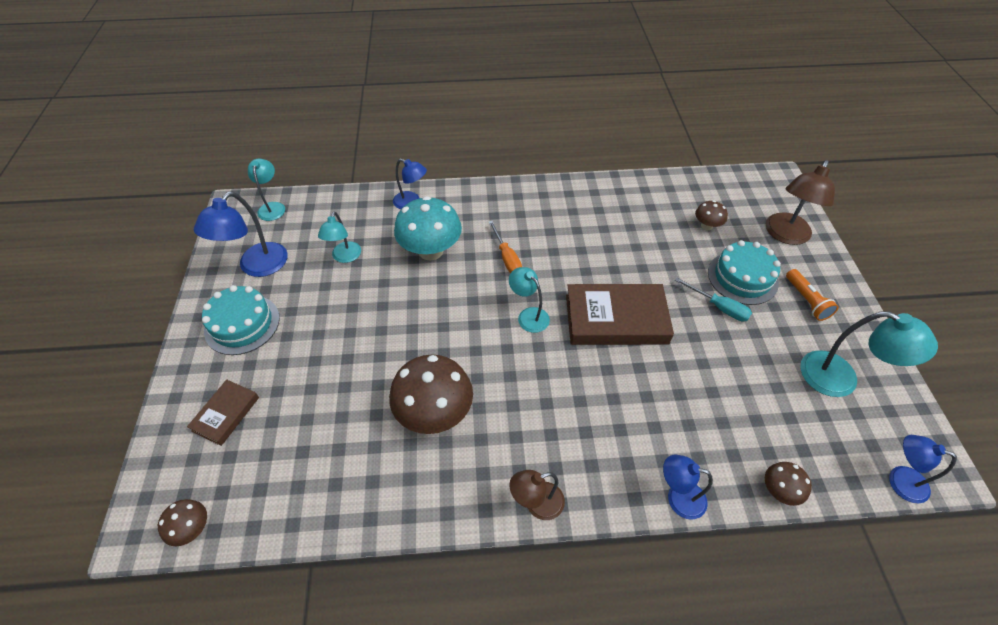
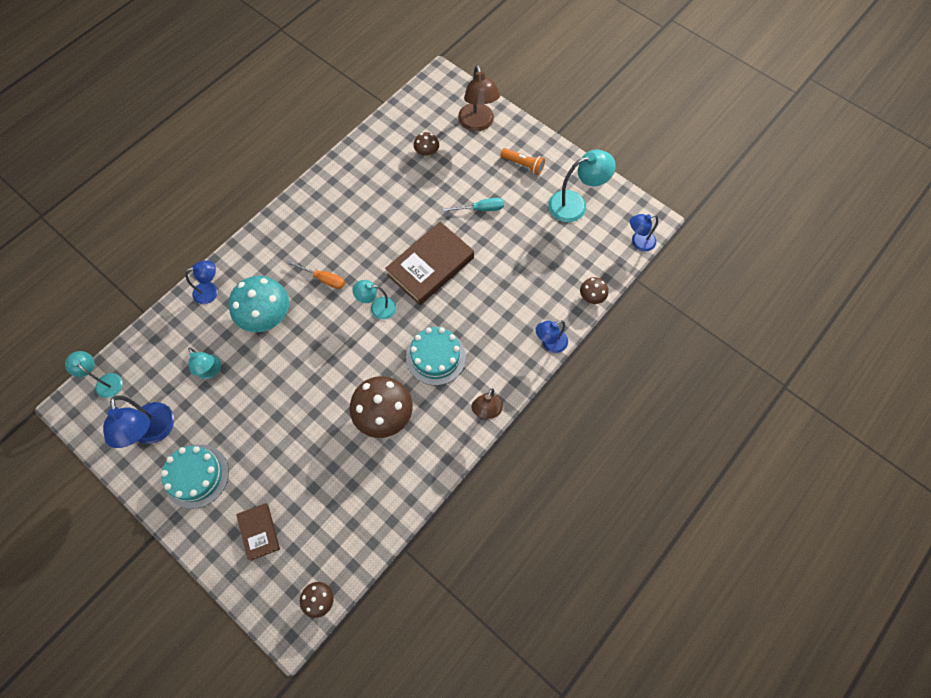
camera: 45 degrees left, 15 degrees up
turquoise cake [708,240,781,305] -> turquoise cake moved to [406,327,466,386]

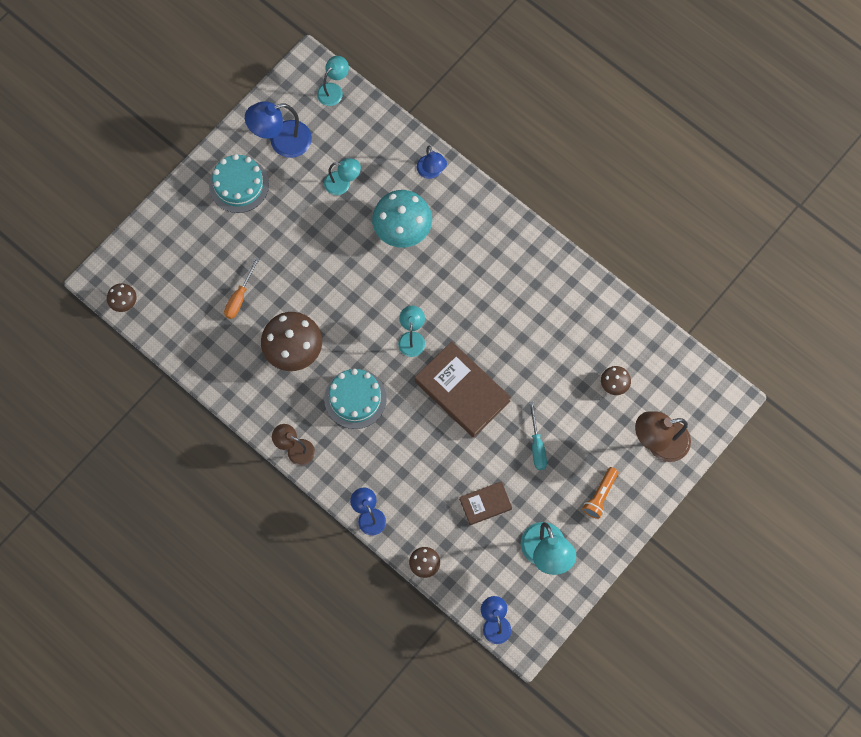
camera: 90 degrees right, 5 degrees up
turquoise lamp [188,348,221,379] -> turquoise lamp turned 135 degrees counterclockwise [324,158,361,195]
brown book [236,503,280,561] -> brown book moved to [459,481,512,525]
orange screwdriver [286,260,345,289] -> orange screwdriver moved to [224,258,259,319]

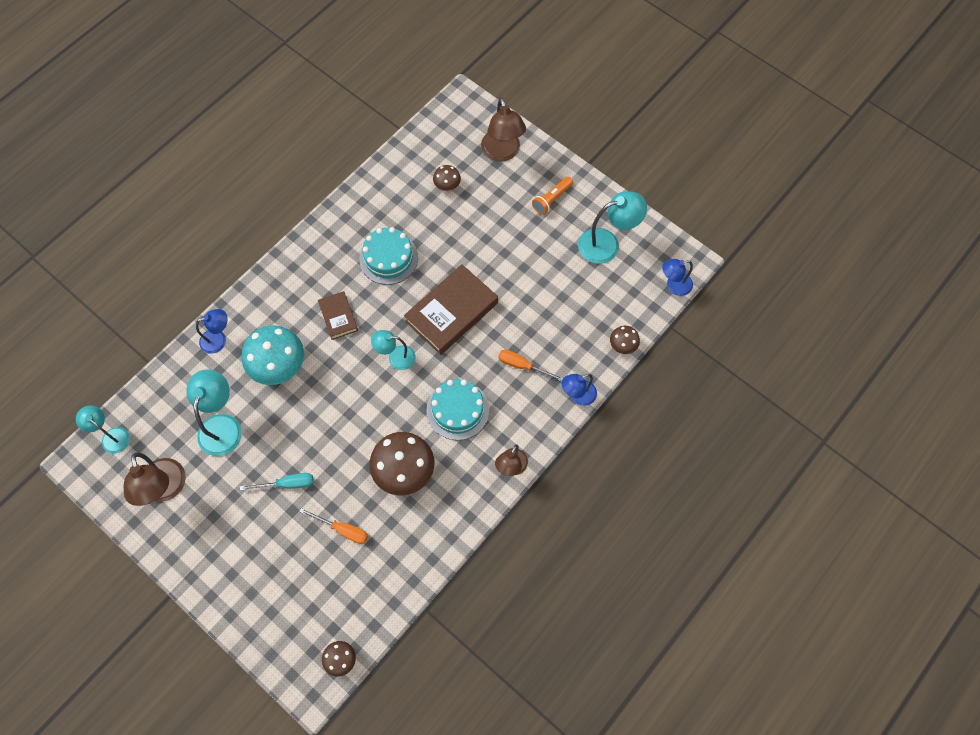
camera: 90 degrees left, 5 degrees down
turquoise cake [209,154,269,213] -> turquoise cake moved to [359,227,418,285]
blue lamp [245,101,312,158] -> brown lamp [124,453,186,506]
turquoise lamp [324,158,361,195] -> turquoise lamp [186,369,242,456], size x1.59
brown book [459,481,512,525] -> brown book moved to [318,291,358,340]
turquoise screwdriver [529,401,547,470] -> turquoise screwdriver moved to [240,473,314,490]
orange flashlight [582,467,618,519] -> orange flashlight turned 105 degrees clockwise [532,177,573,215]
none -> orange screwdriver [498,349,563,381]

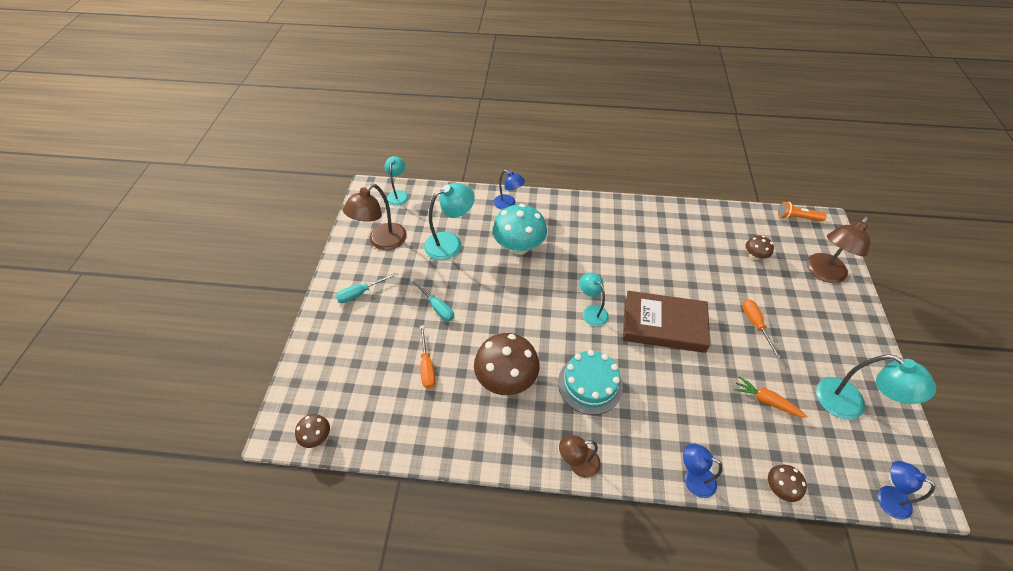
camera: 55 degrees right, 15 degrees down
brown book [318,291,358,340] -> none
turquoise cake [359,227,418,285] -> none
orange screwdriver [498,349,563,381] -> orange screwdriver moved to [742,299,781,359]
orange flashlight [532,177,573,215] -> orange flashlight moved to [778,202,827,221]
none -> turquoise screwdriver [336,272,398,303]
none -> orange carrot [734,376,808,418]

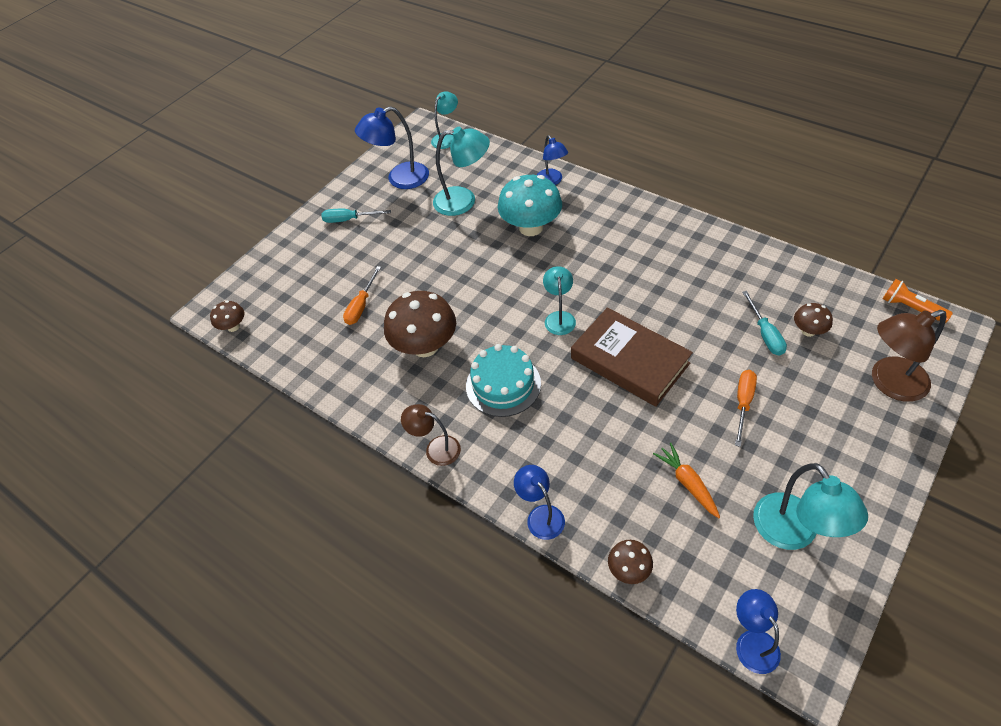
camera: 35 degrees right, 0 degrees up
brown lamp [343,184,407,250] -> blue lamp [355,106,429,189]
turquoise screwdriver [410,278,454,321] -> turquoise screwdriver moved to [742,291,787,355]

